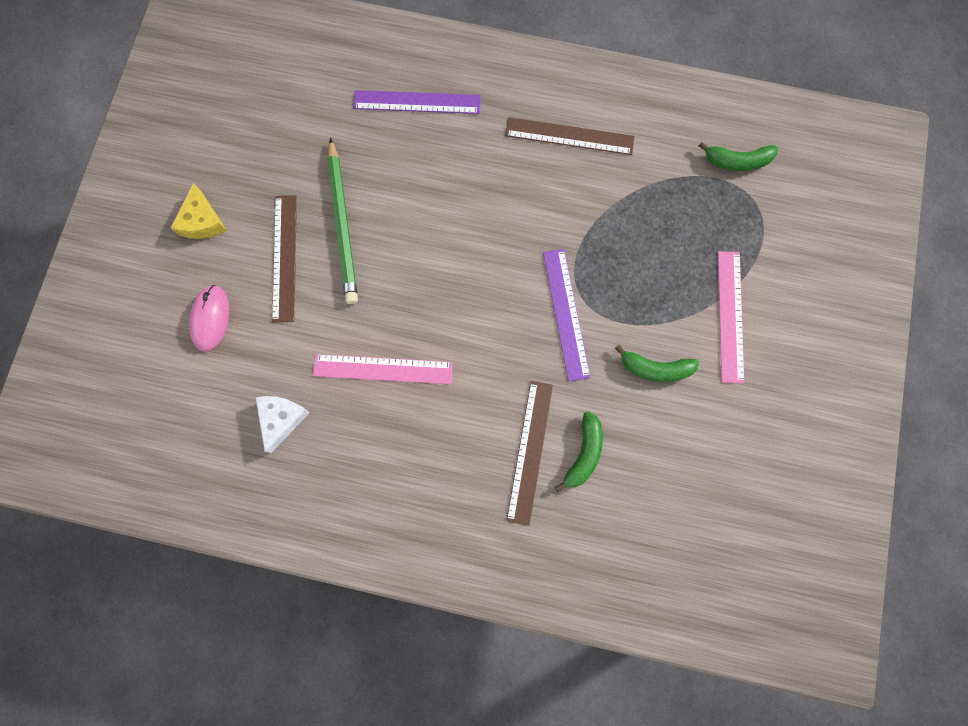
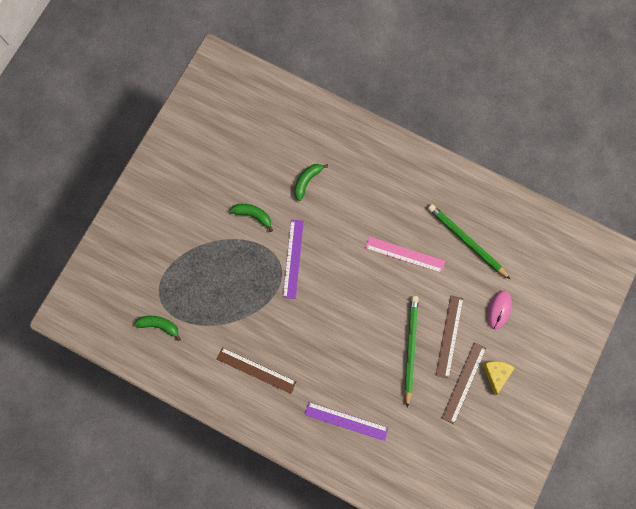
camera: 165 degrees left, 0 degrees up
white cheese [255,396,310,453] -> green pencil [428,204,510,279]
brown ruler [506,381,553,526] -> brown ruler moved to [442,342,486,424]
pink ruler [718,251,744,383] -> none

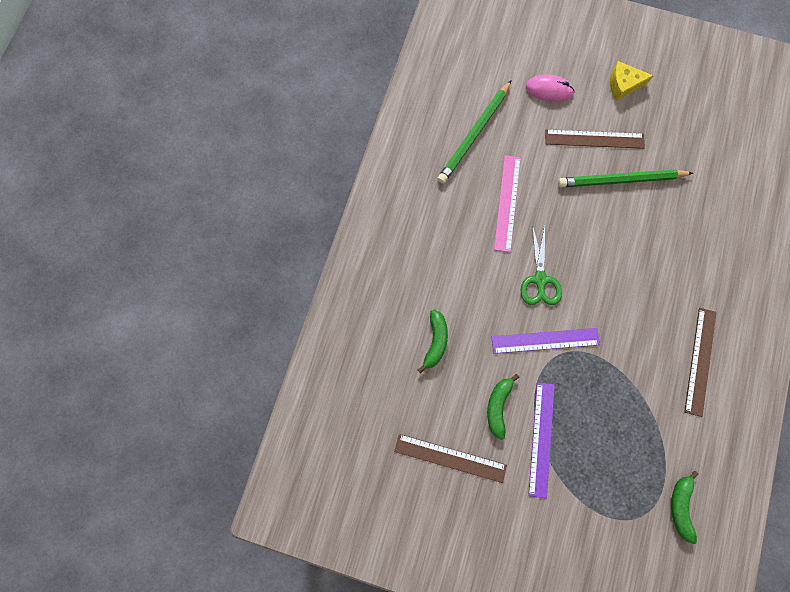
camera: 100 degrees left, 0 degrees up
green banana [294,164,328,201] -> green banana turned 105 degrees counterclockwise [418,309,448,373]
purple ruler [304,402,388,441] -> purple ruler moved to [528,382,555,499]
brown ruler [442,342,486,424] -> brown ruler moved to [394,434,507,483]
none -> green scissors [521,224,562,305]

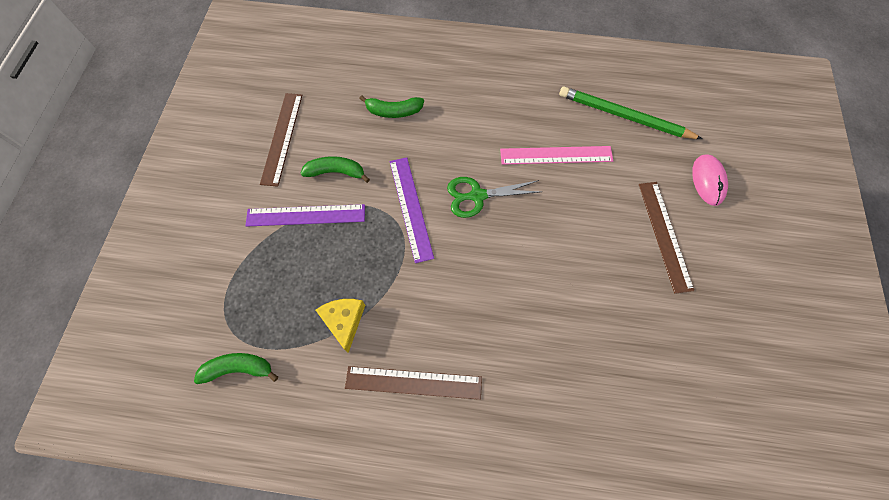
camera: 80 degrees right, 10 degrees down
green pencil [558,169,693,187] -> none
yellow cheese [610,61,654,101] -> yellow cheese moved to [316,299,365,353]

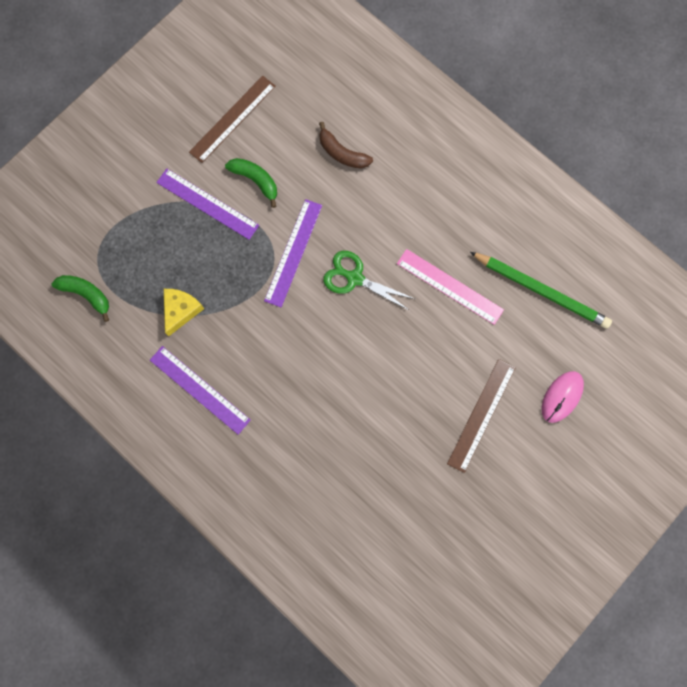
camera: 35 degrees right, 10 degrees up
brown ruler [345,366,482,400] -> purple ruler [150,346,251,435]
green banana [359,95,424,118] -> brown banana [319,122,373,169]
green pencil [559,87,702,139] -> green pencil turned 150 degrees clockwise [470,252,612,329]

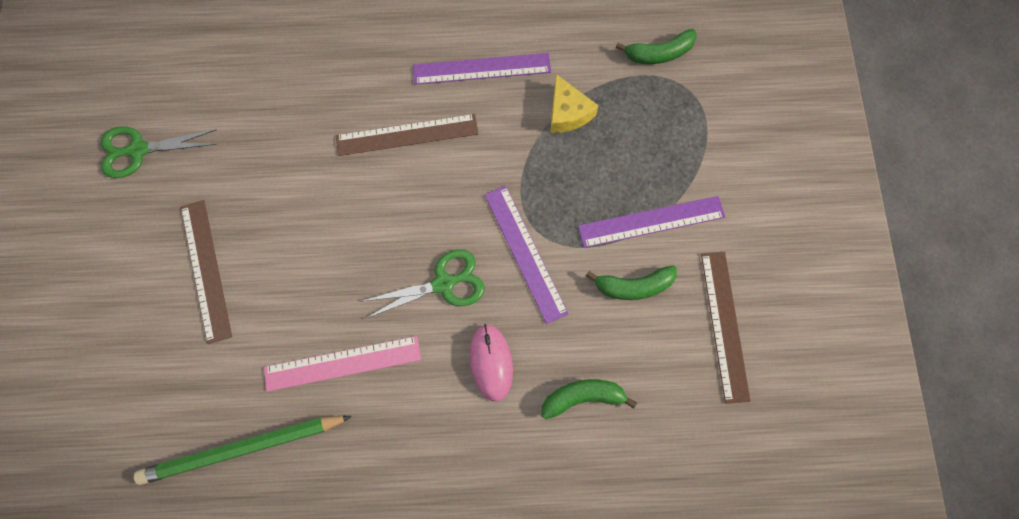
camera: 135 degrees right, 5 degrees down
brown banana [319,122,373,169] -> green banana [541,379,637,419]
pink mouse [542,371,584,423] -> pink mouse moved to [470,324,513,402]
none -> green scissors [101,126,217,178]
none -> brown ruler [336,114,478,156]

